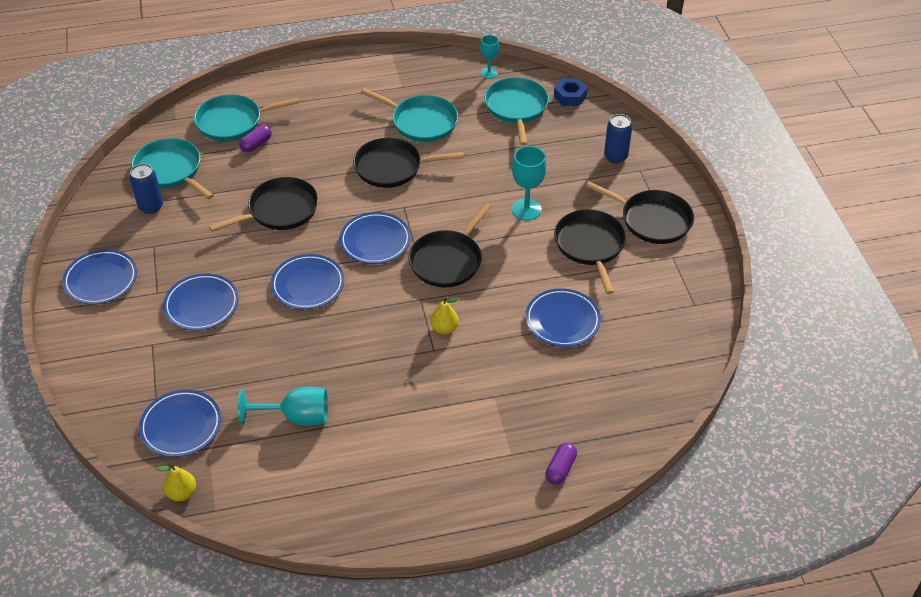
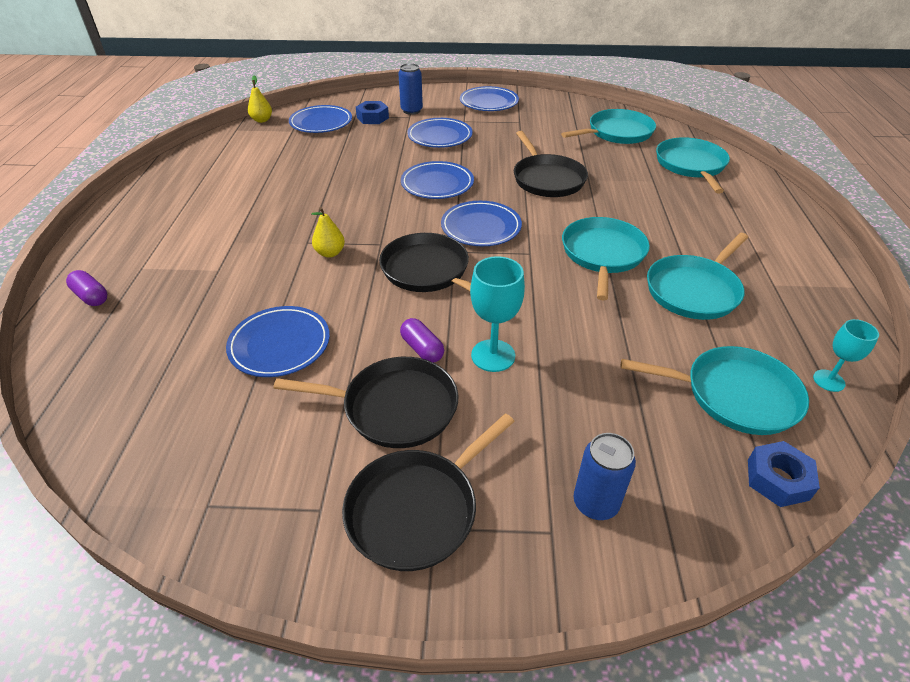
camera: 105 degrees right, 5 degrees down
blue can [130,164,163,214] -> blue can moved to [398,63,423,115]
turquoise goblet [238,387,328,426] -> none
purple capsule [239,125,272,152] -> purple capsule moved to [400,318,444,363]
black pan [353,138,464,188] -> turquoise pan [562,217,650,301]
none -> blue nut [356,101,389,124]

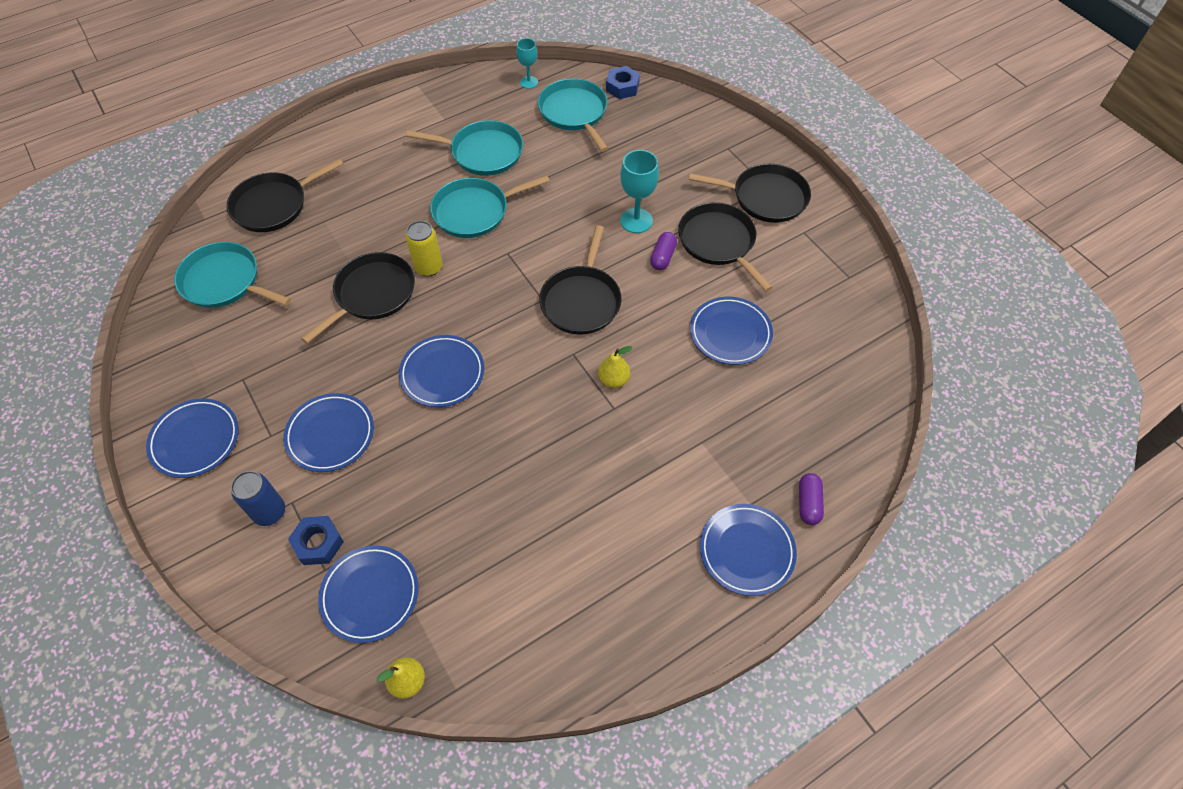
camera: 125 degrees left, 15 degrees up
blue plate [441,201,522,246] -> blue plate moved to [700,504,797,596]
blue can [574,433,636,520] -> none
turquoise pan [656,137,730,193] -> black pan [227,158,343,232]
none -> yellow can [406,221,443,277]

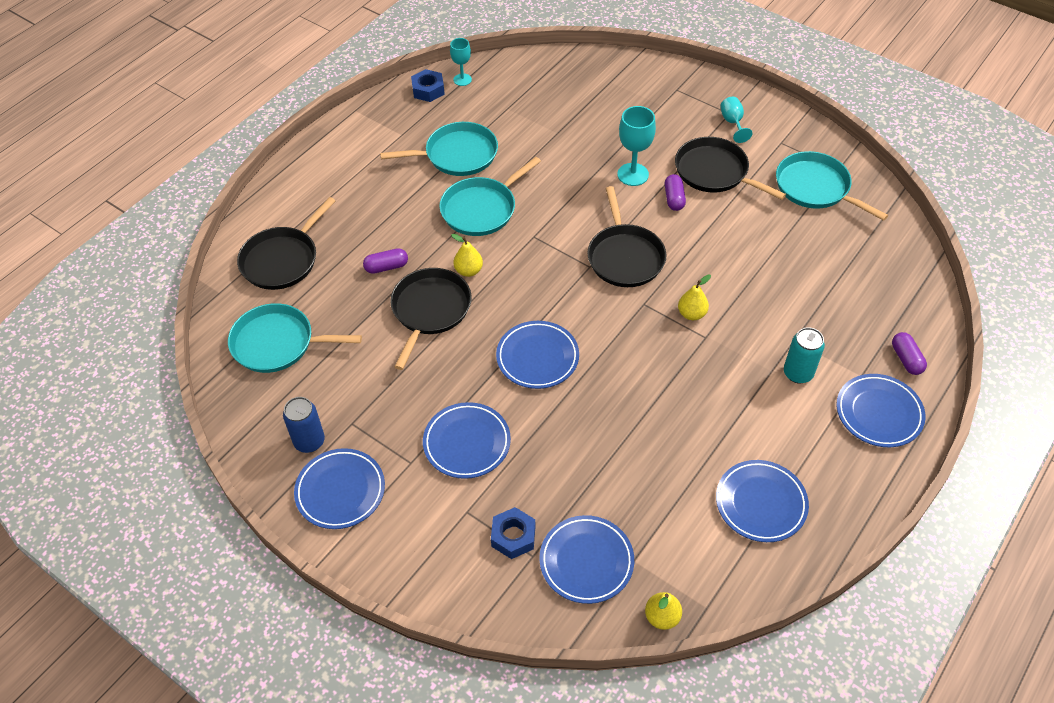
camera: 20 degrees left, 5 degrees down
blue can [231,471,285,526] -> blue can moved to [283,397,325,453]
yellow can [406,221,443,277] -> yellow pear [451,234,483,277]
turquoise pan [538,79,608,152] -> turquoise pan moved to [776,151,888,221]
blue nut [606,66,640,99] -> blue nut moved to [411,69,445,102]
black pan [689,163,811,223] -> turquoise goblet [720,97,752,143]
blue plate [690,297,773,365] -> blue plate moved to [716,460,809,542]
none -> purple capsule [363,248,408,274]
none -> turquoise can [784,327,825,384]

